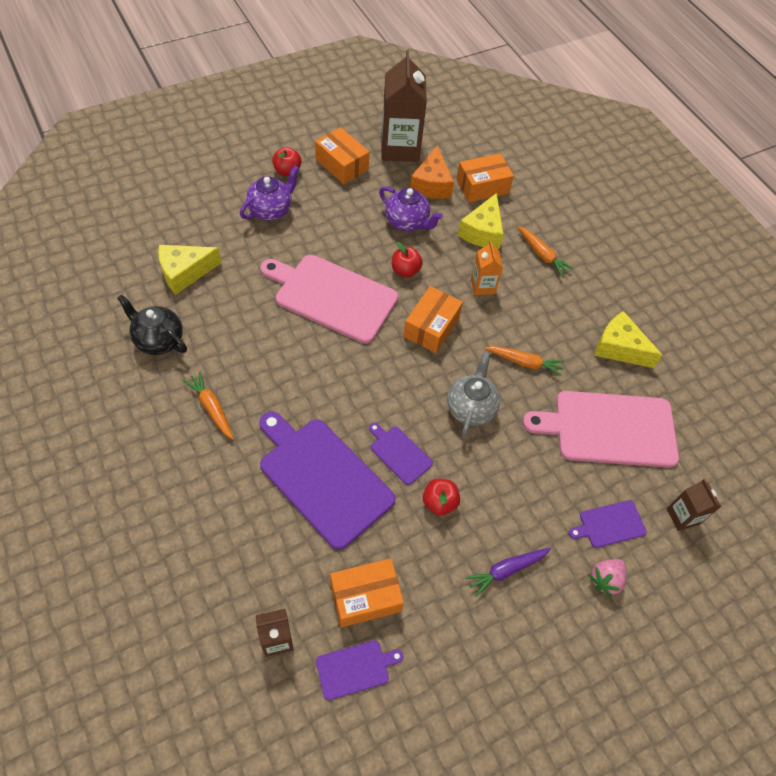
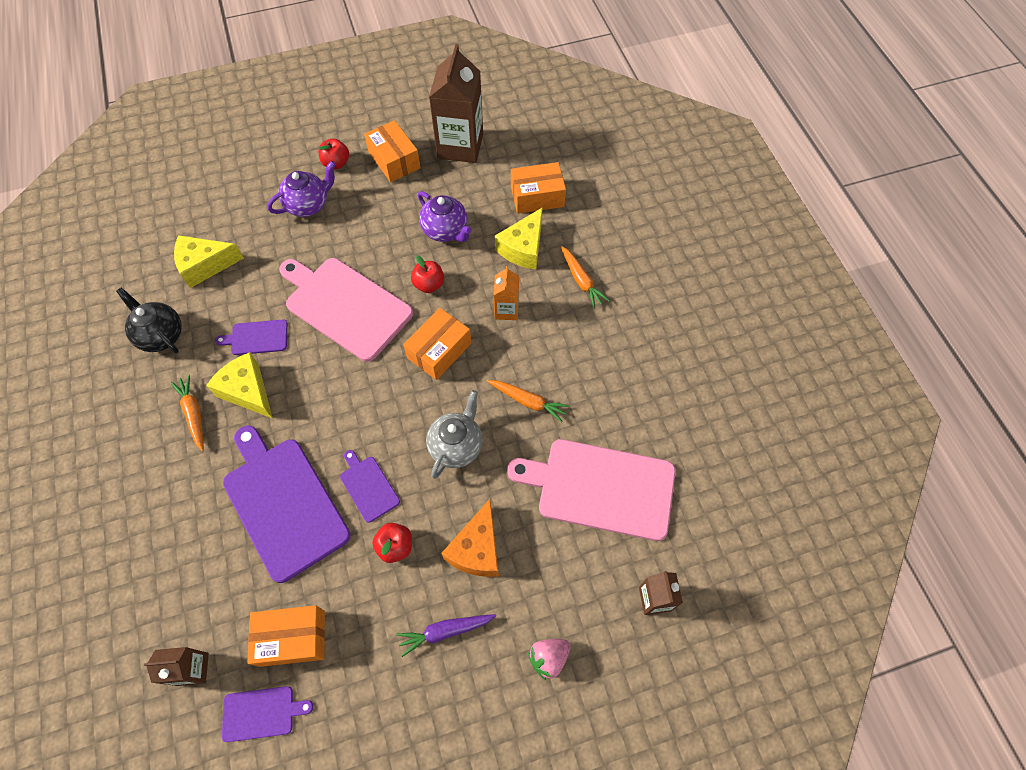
camera: 15 degrees right, 5 degrees up
orange cheese [410,145,454,199] -> orange cheese moved to [441,499,499,577]
purple cutting board [569,500,647,548] -> purple cutting board moved to [215,320,288,355]
yellow cheese [594,311,662,368] -> yellow cheese moved to [206,352,273,419]

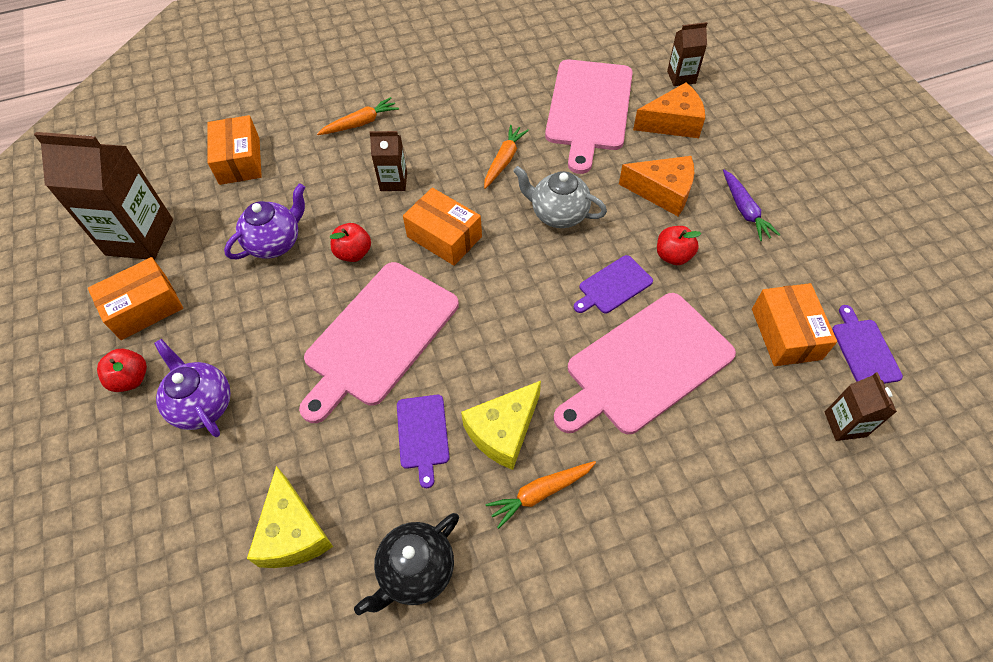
camera: 90 degrees left, 5 degrees down
purple cutting board [223,426,351,583] -> pink cutting board [554,293,736,434]
orange carton [494,266,519,320] -> brown carton [369,131,407,191]
yellow cheese [495,207,543,270] -> none
pink strawberry [528,639,571,681] -> none
none -> orange cheese [633,82,705,138]

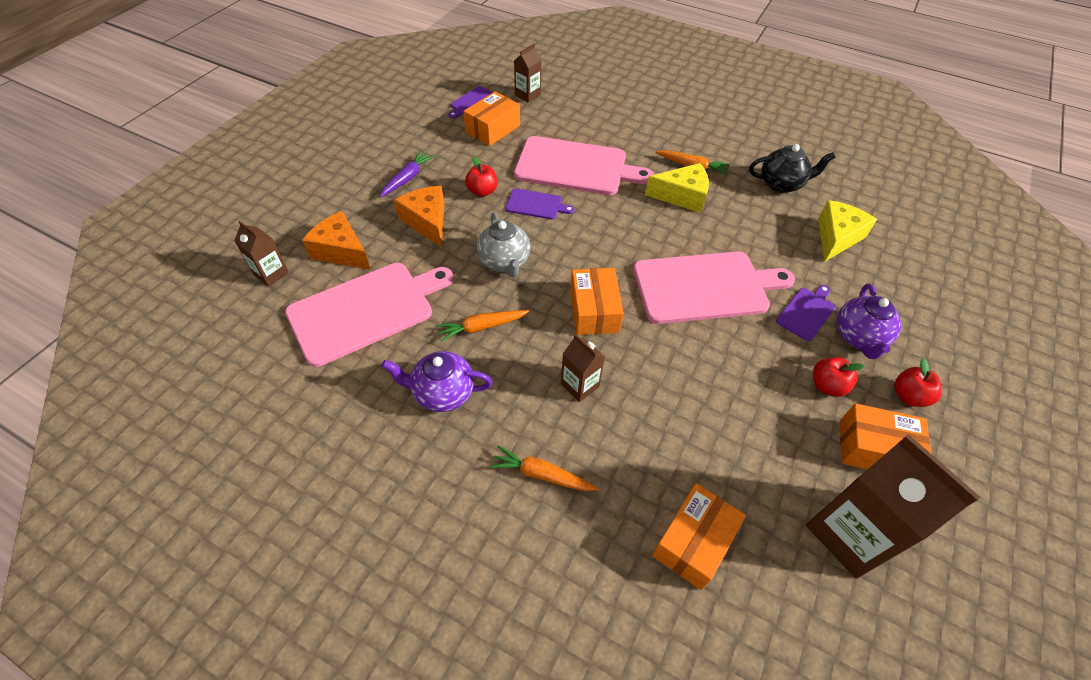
camera: 135 degrees left, 5 degrees down
purple teapot [224,183,305,259] -> purple teapot moved to [382,351,492,412]
red apple [330,223,371,262] -> red apple moved to [813,357,864,397]
purple cutting board [397,395,449,488] -> purple cutting board moved to [776,285,835,341]

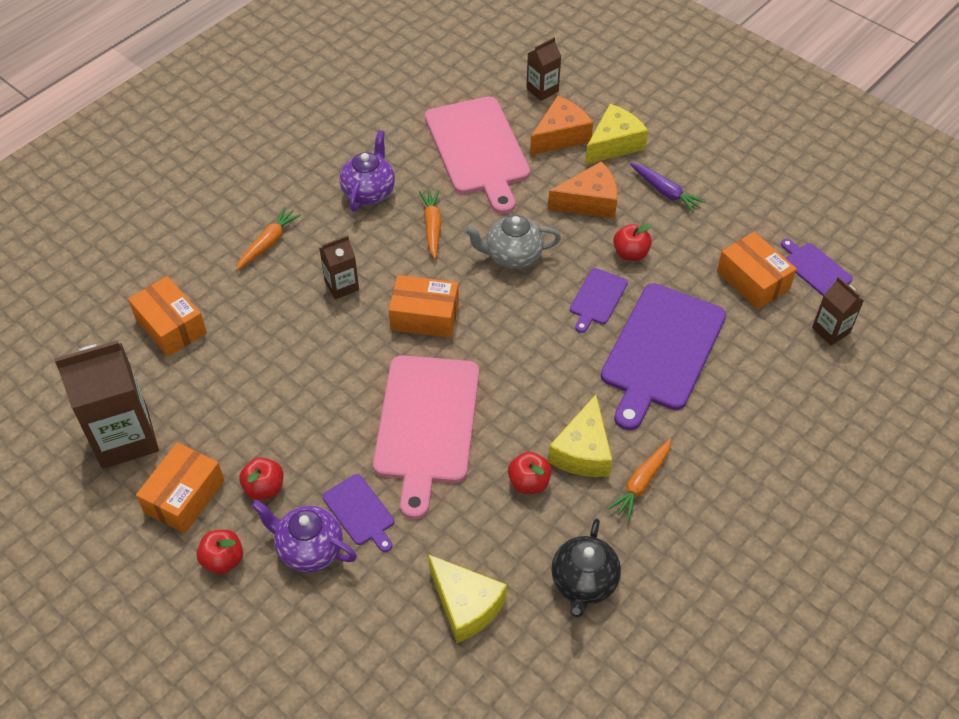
camera: 105 degrees right, 0 degrees up
pink cutting board [514,136,654,195] -> purple cutting board [601,283,726,431]
none -> red apple [508,452,552,494]
none -> yellow cheese [585,104,648,165]

